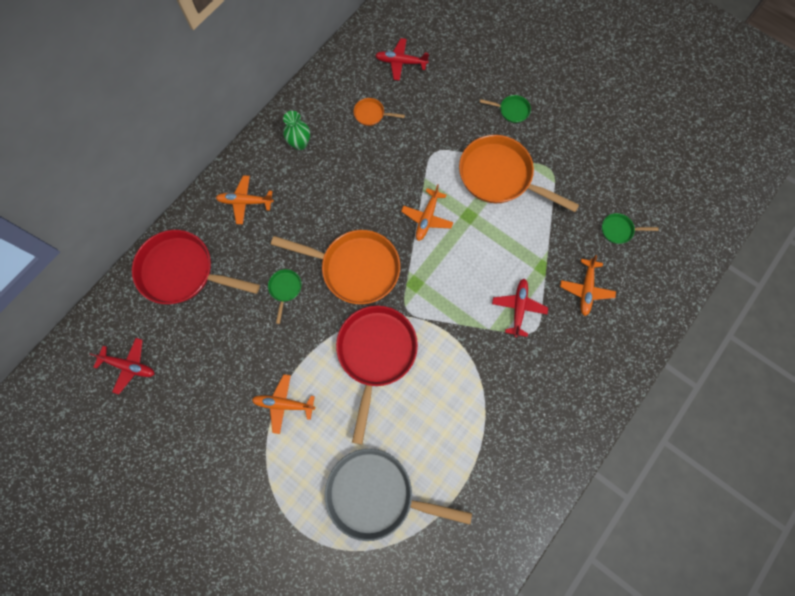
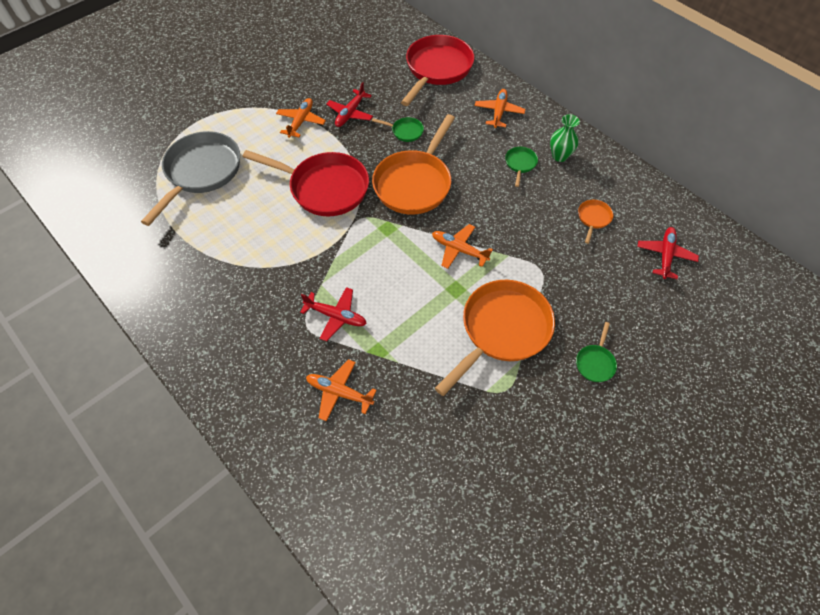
camera: 100 degrees right, 15 degrees down
red plane [89,338,154,394] -> red plane moved to [326,82,373,127]
green pan [602,213,659,244] -> green pan moved to [505,147,538,187]

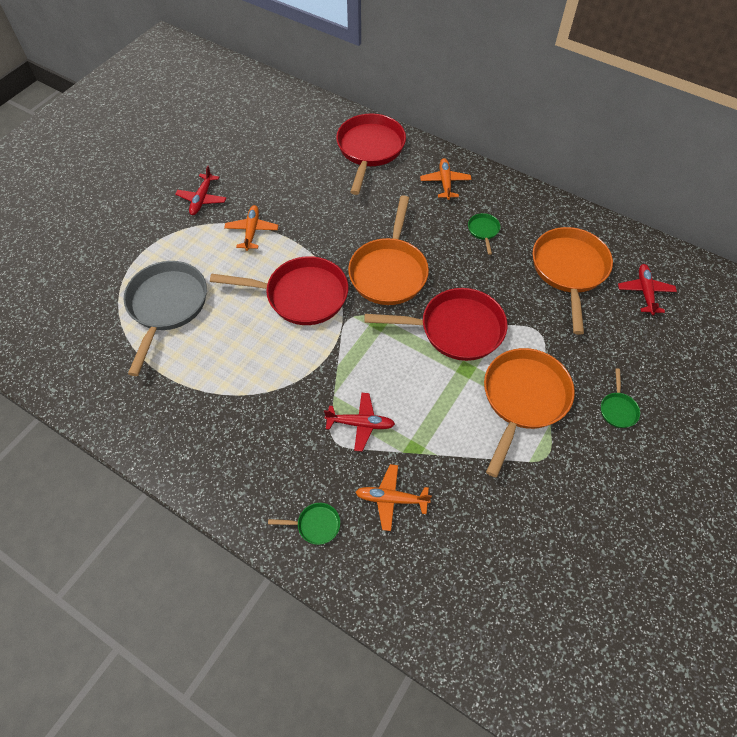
camera: 15 degrees left, 0 degrees up
red plane [326,82,373,127] -> red plane moved to [175,165,226,215]
green pan [372,117,424,142] -> green pan moved to [268,503,340,545]
orange plane [432,224,493,269] -> red pan [364,288,507,361]
green vase [550,114,580,162] -> none
orange pan [578,200,613,244] -> orange pan [533,227,613,335], size x2.33

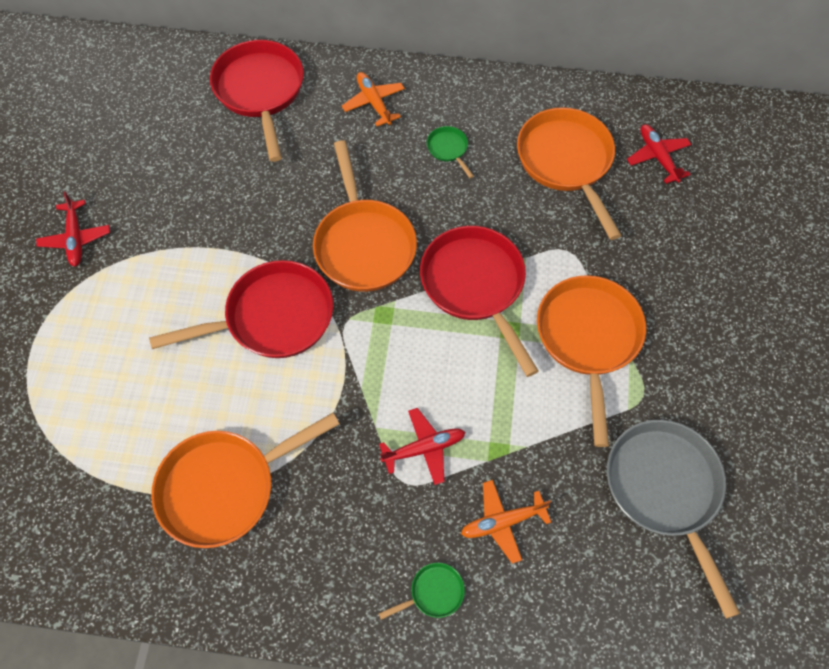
camera: 25 degrees left, 5 degrees up
grey pan [124,261,207,376] -> grey pan moved to [607,420,740,619]
orange plane [224,205,278,251] -> none
red pan [364,288,507,361] -> red pan turned 90 degrees counterclockwise [420,226,538,377]
green pan [601,368,640,428] -> none
none -> orange pan [151,413,339,548]

